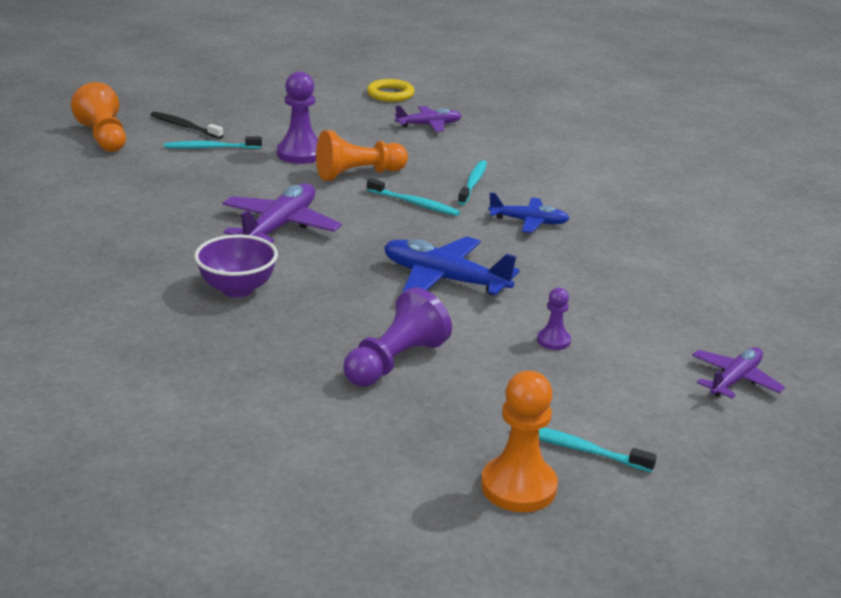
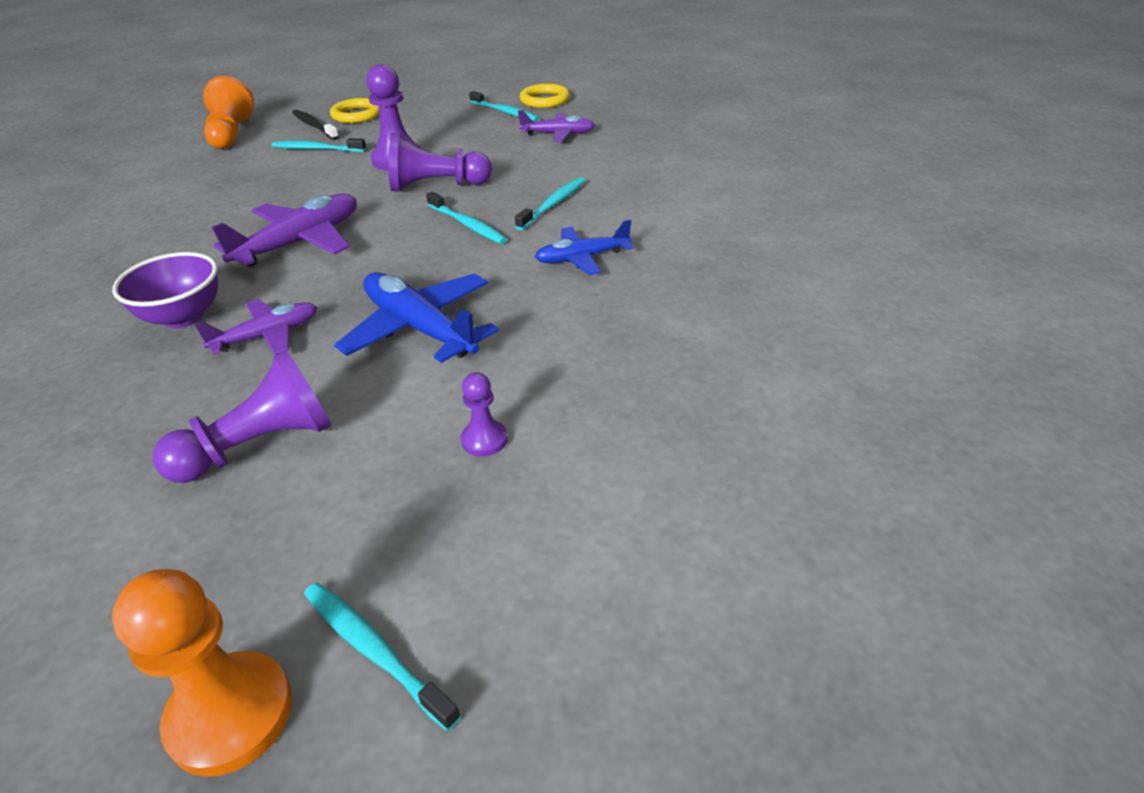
camera: 20 degrees right, 10 degrees up
orange pawn [316,130,408,181] -> purple pawn [389,133,492,192]
blue plane [488,192,570,233] -> blue plane turned 135 degrees clockwise [535,219,634,275]
purple plane [692,347,785,398] -> purple plane moved to [195,299,317,355]
none -> yellow ring [330,98,379,123]
none -> turquoise toothbrush [469,91,539,121]

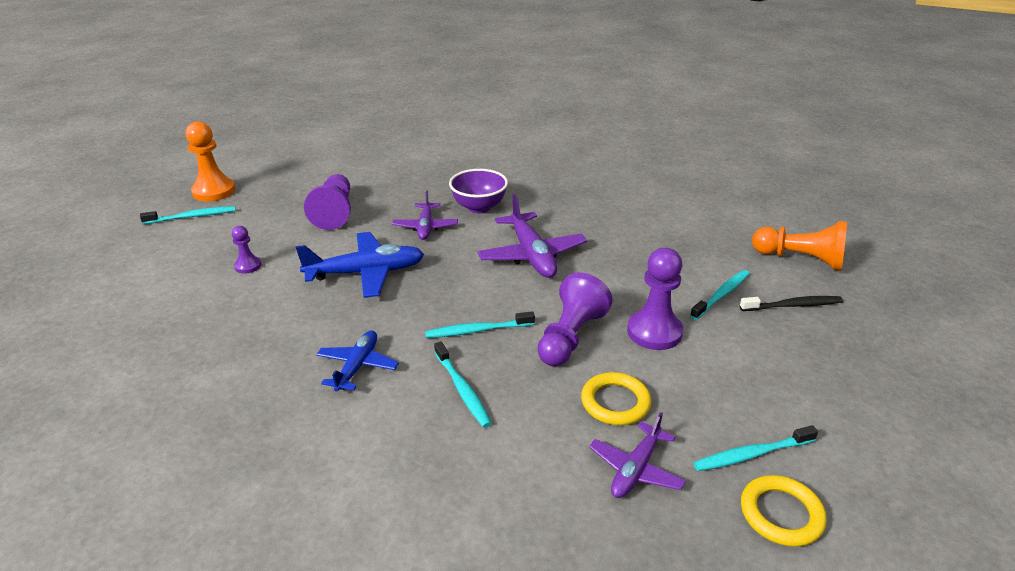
camera: 120 degrees right, 5 degrees down
yellow ring [330,98,379,123] -> yellow ring moved to [581,372,651,425]

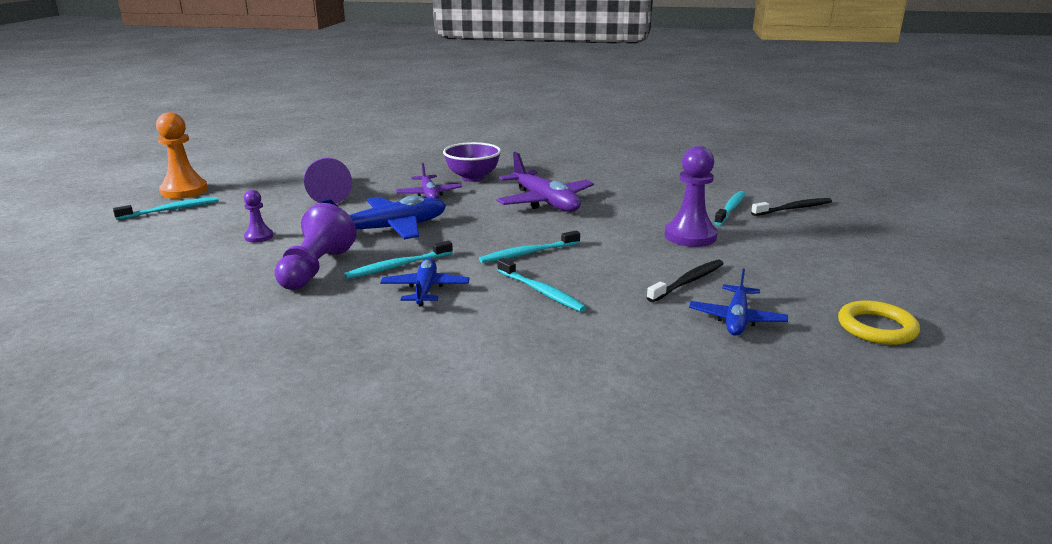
camera: 15 degrees left, 10 degrees down
purple pawn [537,272,613,366] -> purple pawn moved to [274,203,357,290]
yellow ring [581,372,651,425] -> black toothbrush [647,260,724,302]
purple plane [589,412,686,498] -> blue plane [689,269,788,336]
turquoise toothbrush [693,425,818,471] -> turquoise toothbrush moved to [344,241,453,279]
orange pawn [752,221,847,270] -> none

